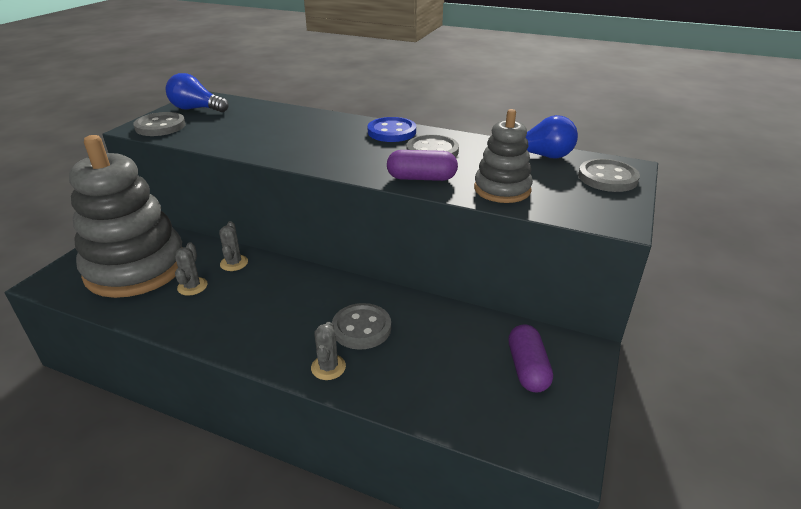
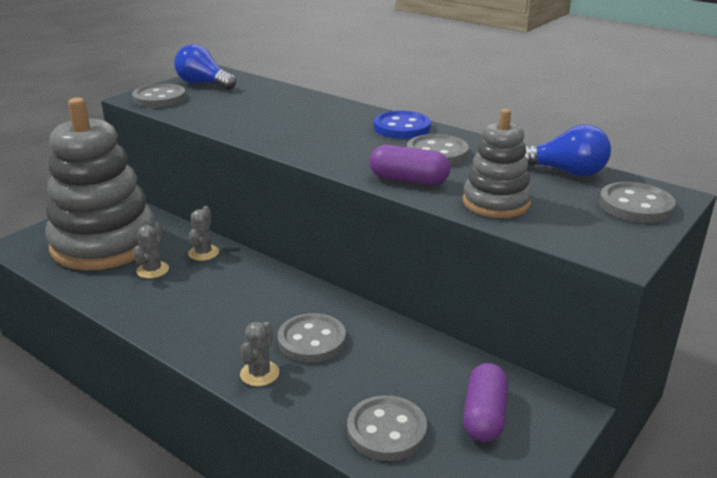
camera: 15 degrees right, 5 degrees down
none -> grey button [347,395,427,461]

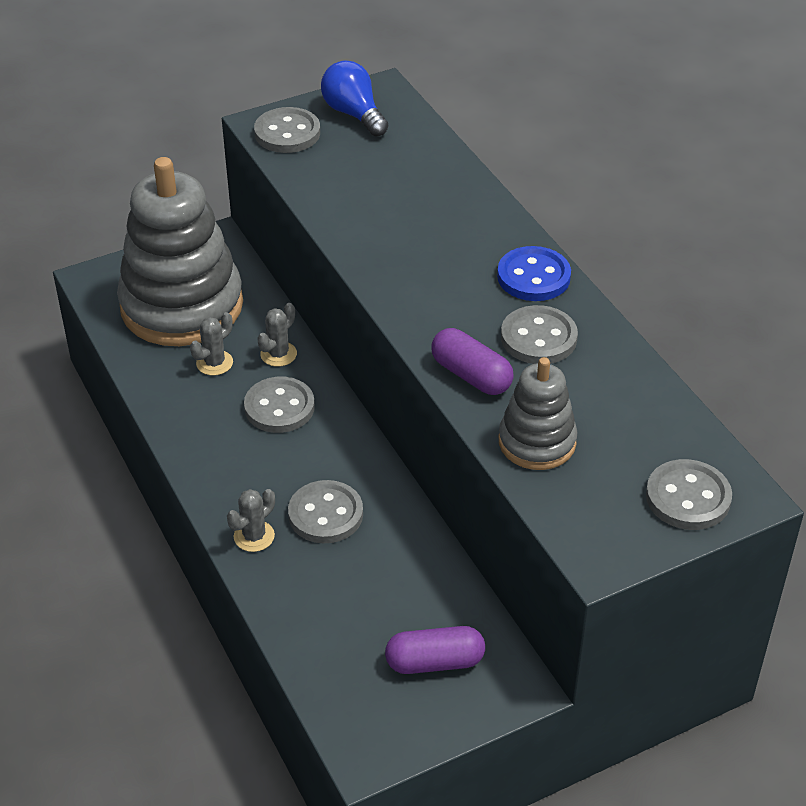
camera: 25 degrees right, 15 degrees up
grey button [347,395,427,461] -> grey button moved to [244,377,315,433]
purple capsule [463,363,508,442] -> purple capsule turned 45 degrees clockwise [385,626,485,674]
blue light bulb [525,125,611,177] -> none

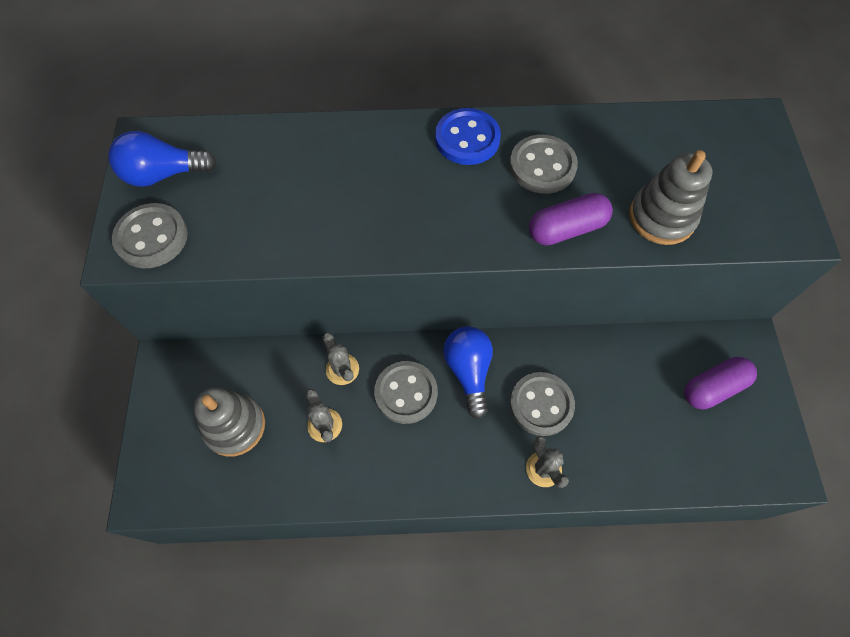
camera: 65 degrees left, 20 degrees up
grey stacking toy [117,157,243,346] -> grey stacking toy [194,388,265,457], size x0.51
purple capsule [385,626,485,674] -> purple capsule turned 45 degrees clockwise [684,357,757,409]
grey button [646,459,732,530] -> none
none -> blue light bulb [443,326,493,419]

